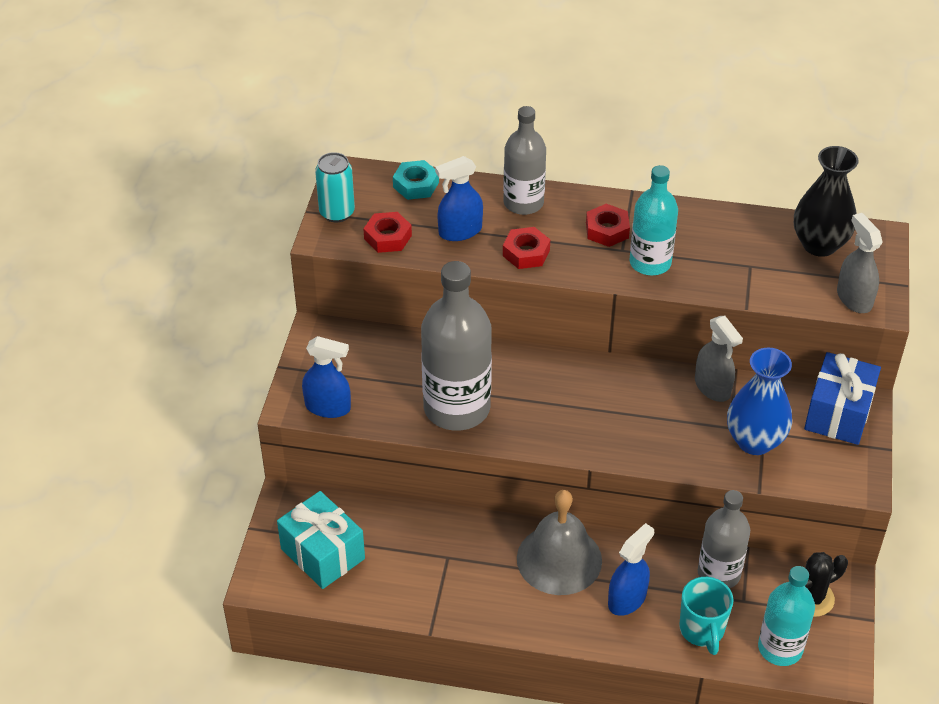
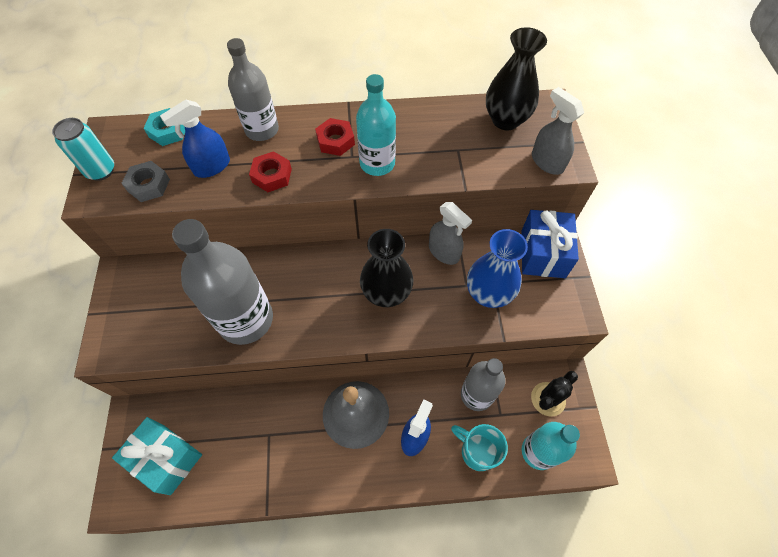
camera: 15 degrees left, 15 degrees up
blue spray bottle [302,336,351,418] -> none
red nut [363,212,412,253] -> grey nut [121,161,170,202]
turquoise mug [679,577,733,655] -> turquoise mug turned 150 degrees clockwise [451,424,508,471]
none -> black vase [360,229,413,307]

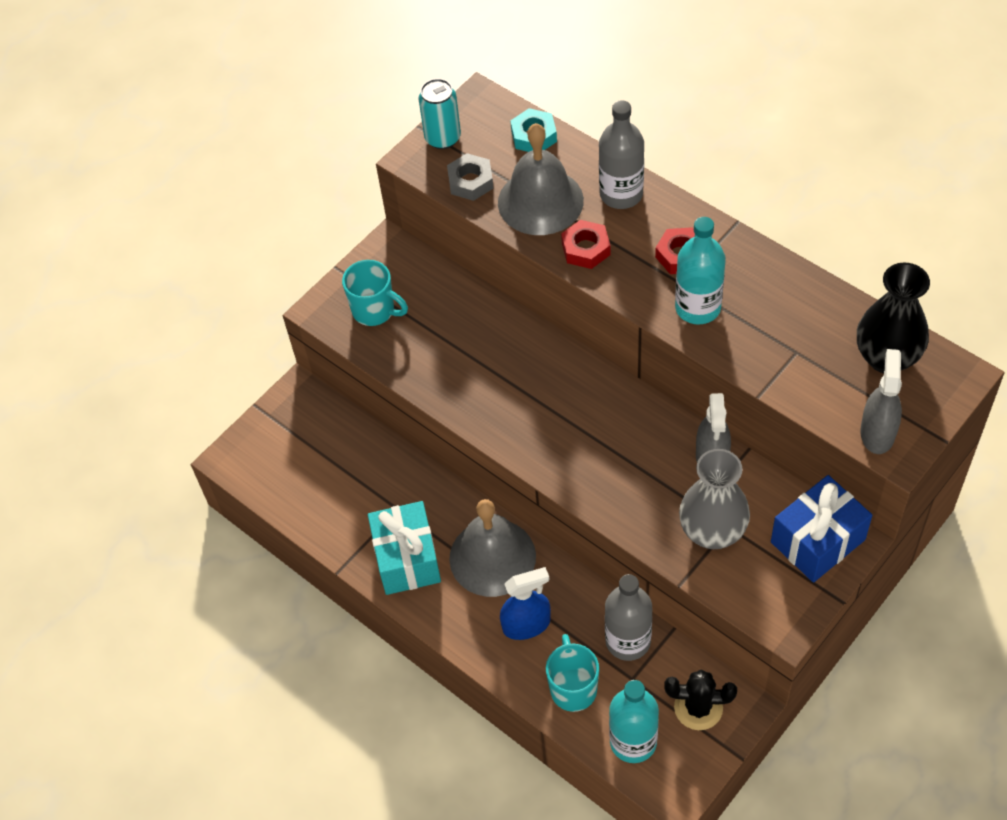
camera: 50 degrees right, 5 degrees down
turquoise gift [112,417,202,495] -> turquoise gift moved to [368,501,441,595]
blue spray bottle [160,99,230,178] -> grey bell [498,123,584,235]
grey bottle [172,219,273,345] -> none
black vase [360,229,413,307] -> none
blue vase [467,229,528,308] -> grey vase [679,449,750,549]
none -> turquoise mug [342,260,408,326]

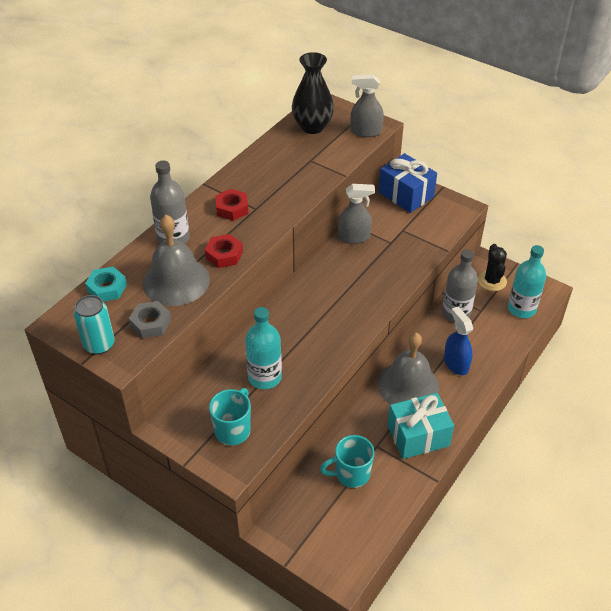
camera: 100 degrees left, 10 degrees down
turquoise mug [546,634,599,712] -> turquoise mug moved to [320,435,374,488]
turquoise bottle [675,217,726,325] -> turquoise bottle moved to [245,307,282,389]
grey vase [679,449,750,549] -> none

